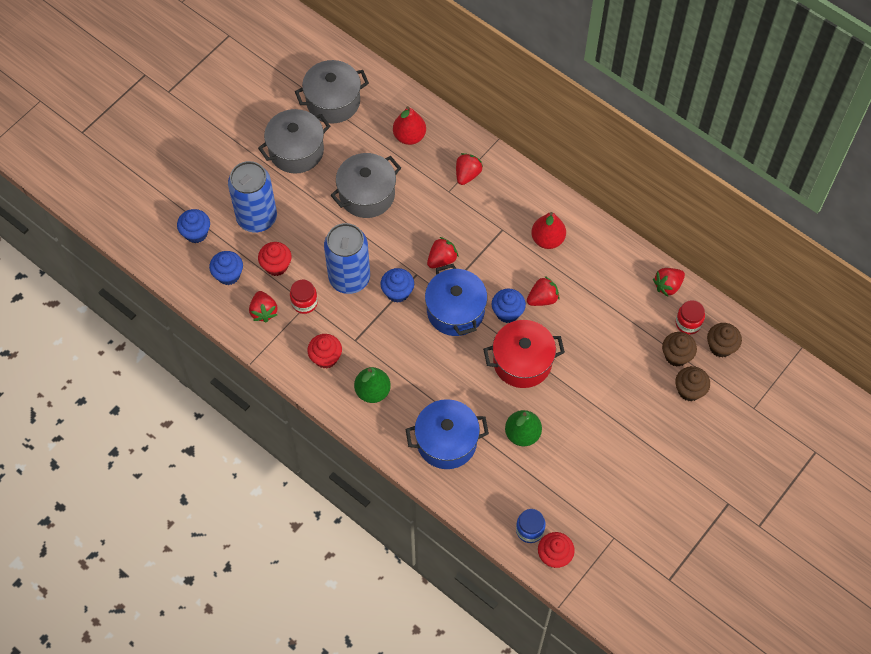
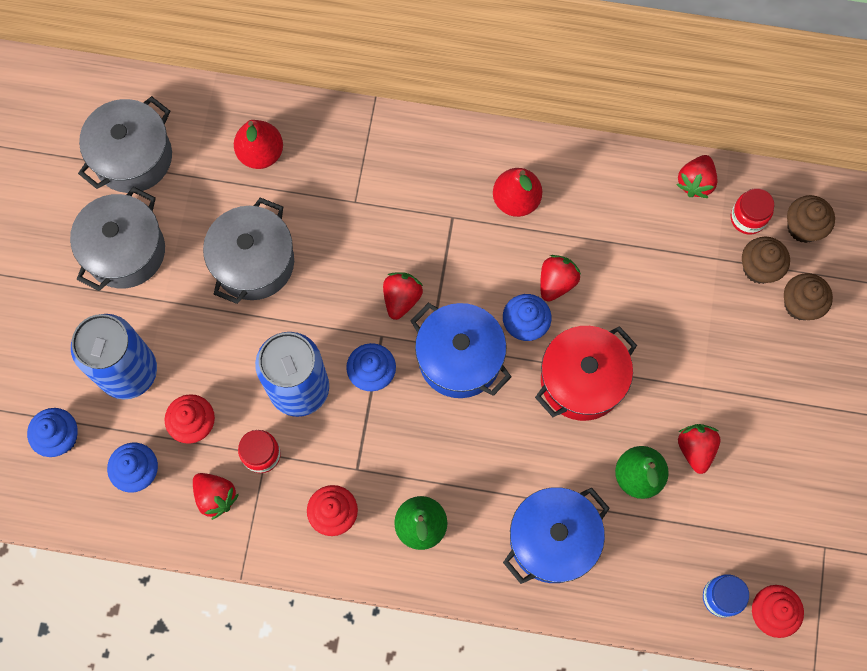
camera: 30 degrees left, 10 degrees up
red strawberry [456,153,483,185] -> red strawberry moved to [678,424,720,474]

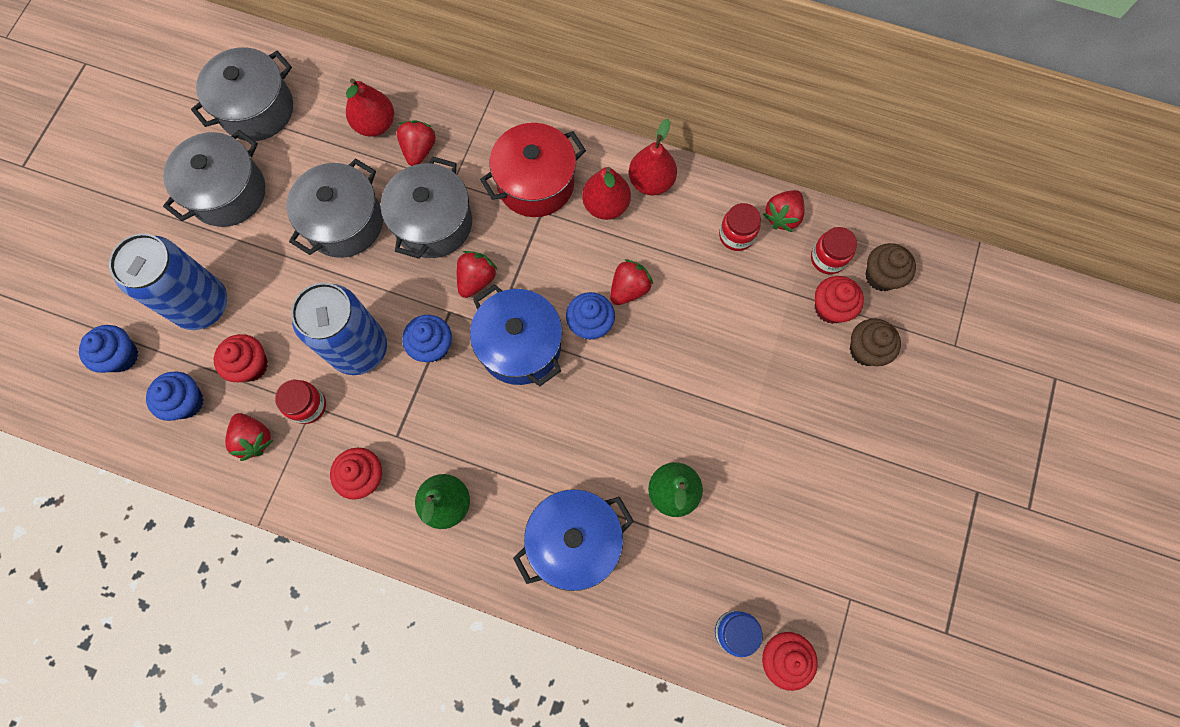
camera: 10 degrees right, 0 degrees up
red pot [535,326,637,421] -> red pot moved to [480,123,586,217]
red strawberry [678,424,720,474] -> red strawberry moved to [397,120,436,166]
brown cupcake [742,237,790,284] -> red cupcake [815,276,864,324]
none -> grey pot [381,157,472,259]
none -> red pear [629,119,677,195]
none -> red jar [719,203,761,251]

